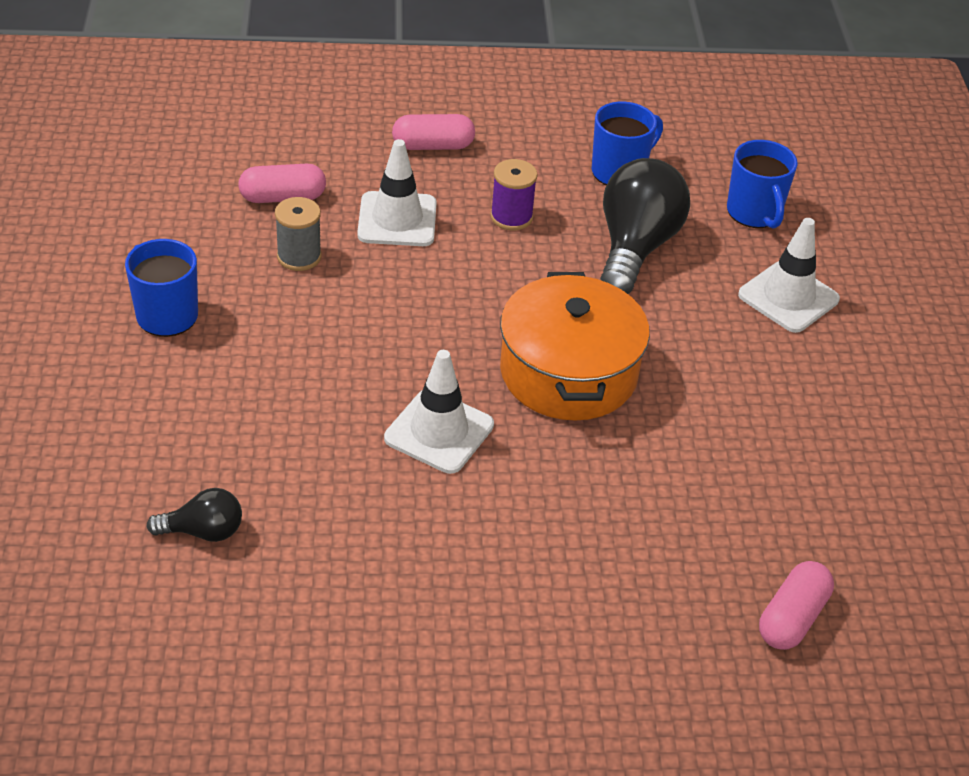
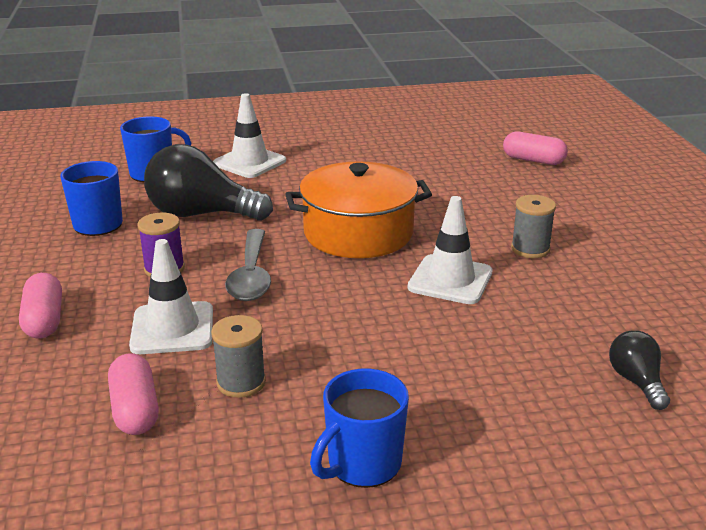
camera: 95 degrees left, 15 degrees down
none -> grey spoon [225,229,271,301]
none -> grey spool [511,195,556,258]

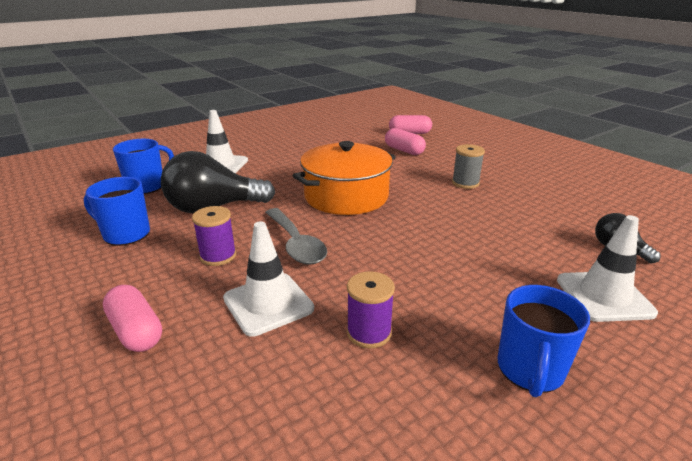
camera: 25 degrees left, 0 degrees up
pink capsule [108,353,159,435] -> pink capsule moved to [385,128,426,155]
grey spool [211,315,266,398] -> purple spool [347,271,395,348]
white traffic cone [408,196,493,304] -> white traffic cone moved to [557,215,658,322]

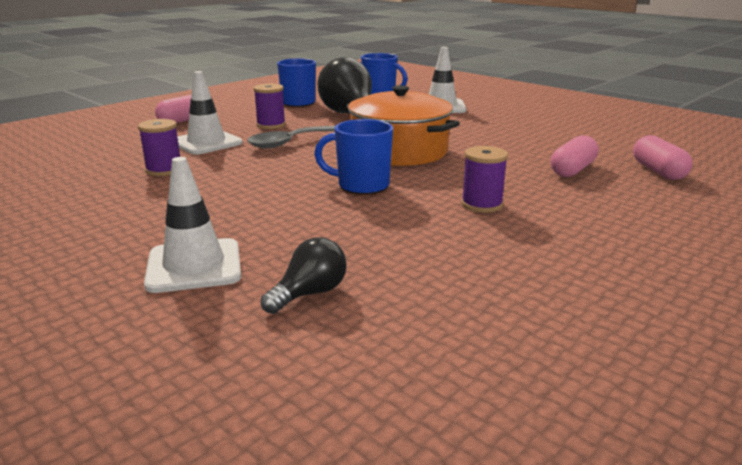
camera: 80 degrees right, 5 degrees down
grey spool [452,144,485,189] -> purple spool [461,146,508,213]
blue mug [497,285,590,397] -> blue mug moved to [314,119,393,195]

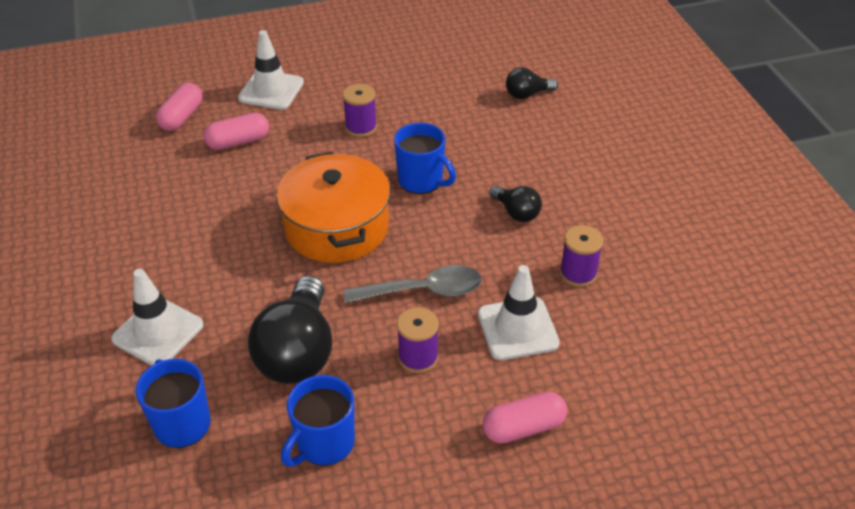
camera: 150 degrees left, 20 degrees up
white traffic cone [144,157,241,293] -> white traffic cone moved to [238,30,304,110]
none -> black light bulb [489,185,542,222]

